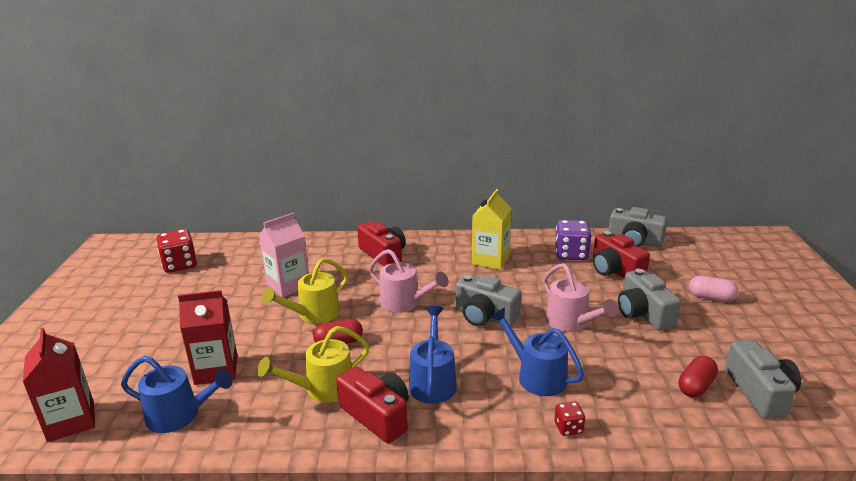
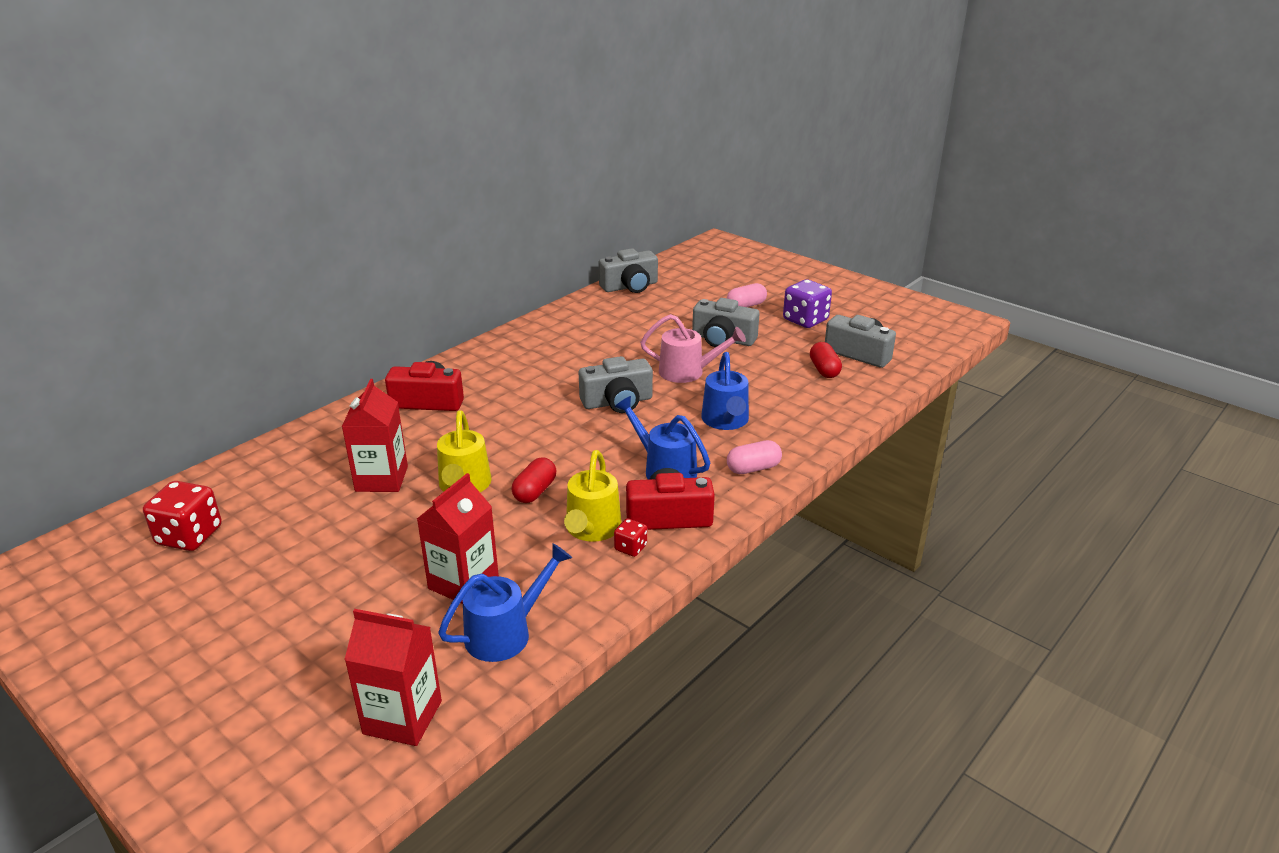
camera: 50 degrees left, 5 degrees up
pink carton [259,213,309,297] -> red carton [342,379,408,492]
pink watering can [369,249,449,313] -> none
yellow carton [472,189,512,270] -> none
blue watering can [490,307,584,396] -> blue watering can turned 90 degrees counterclockwise [701,352,749,430]
red dice [554,402,585,436] -> red dice moved to [614,518,647,557]
purple dice [555,220,591,260] -> purple dice moved to [783,279,832,328]
red camera [593,231,650,279] -> none
none -> pink capsule [727,440,782,474]

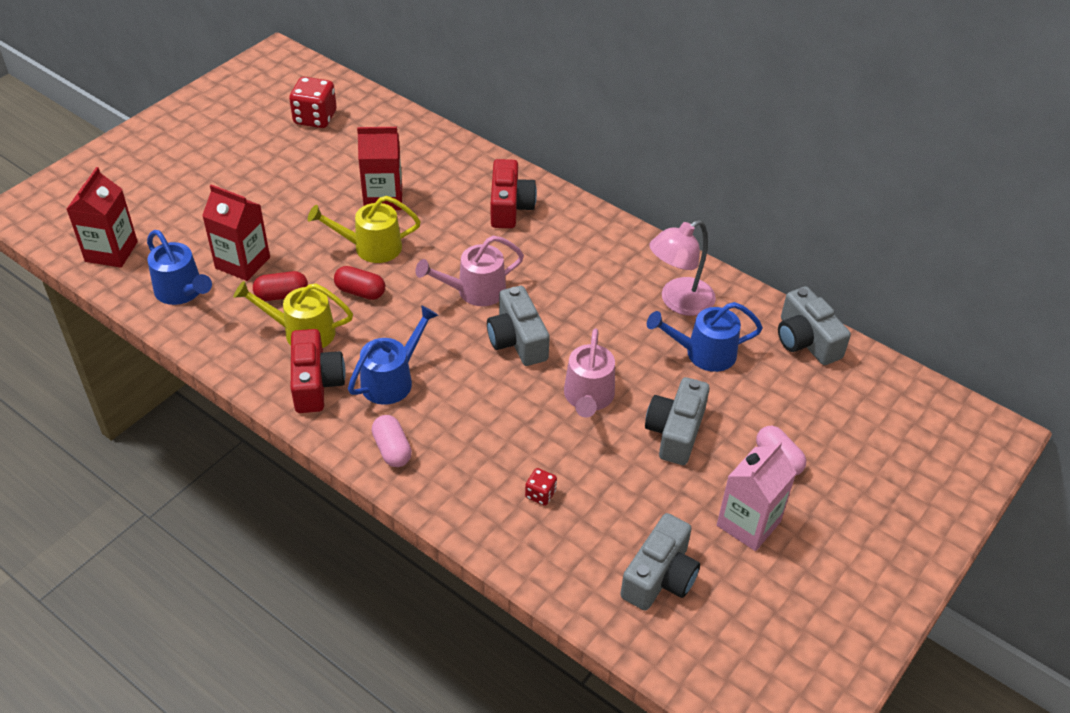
camera: 85 degrees right, 15 degrees up
red dice [614,518,647,557] -> red dice moved to [525,468,557,506]
blue watering can [701,352,749,430] -> blue watering can moved to [647,302,763,372]
purple dice [783,279,832,328] -> pink carton [717,441,797,551]
red capsule [810,342,842,378] -> red capsule moved to [253,271,308,301]
none -> pink watering can [415,236,524,306]
none -> pink lamp [649,220,716,316]

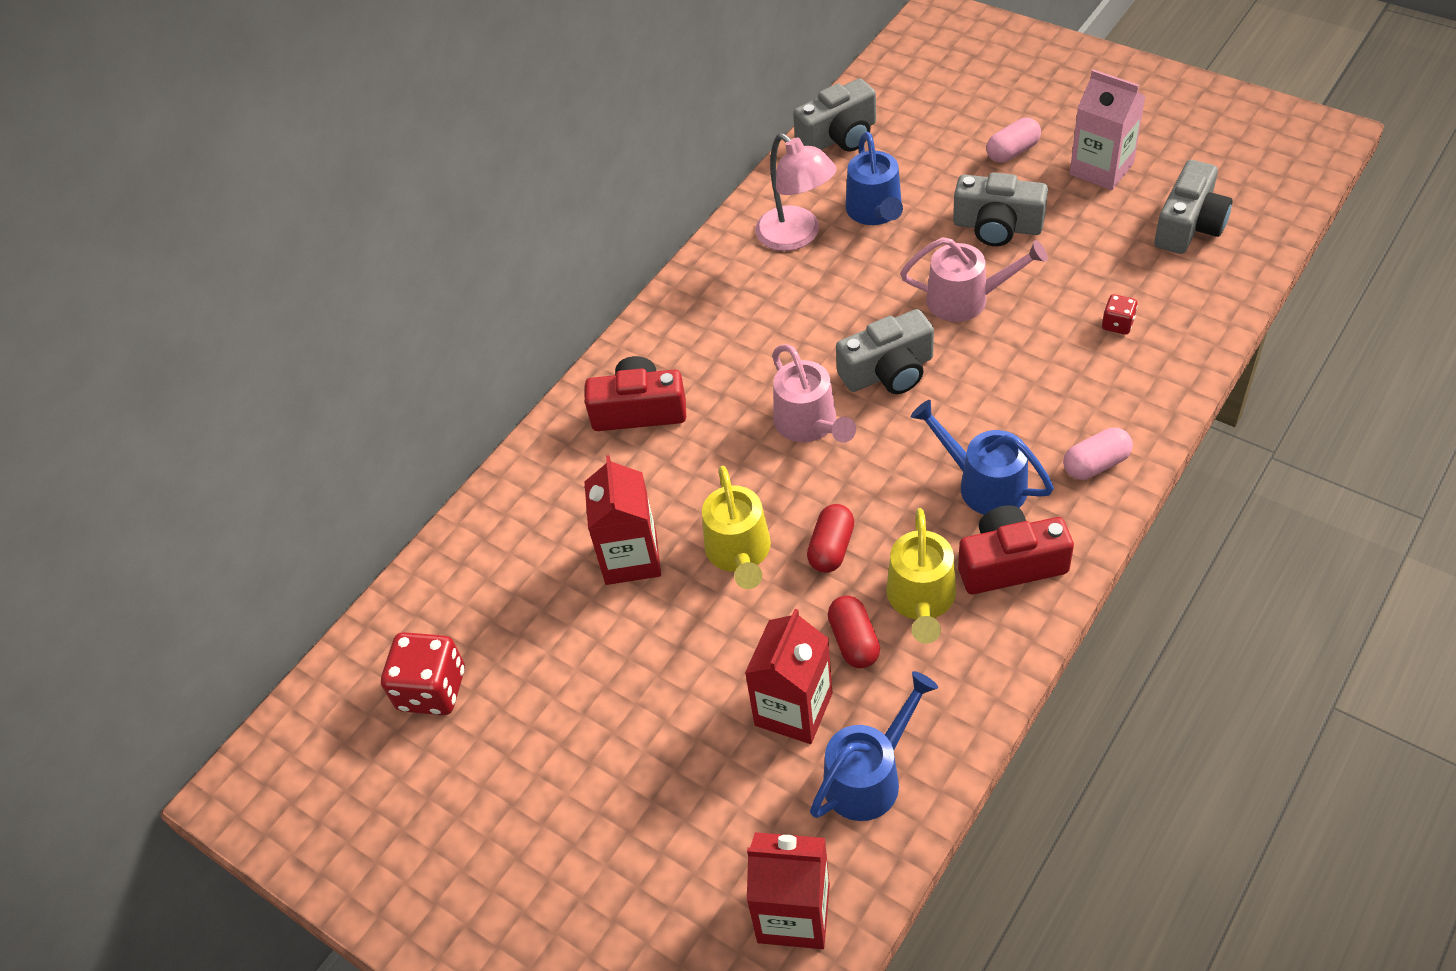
camera: 85 degrees left, 5 degrees up
grey camera [620,513,700,611] -> grey camera turned 90 degrees clockwise [1154,160,1233,254]

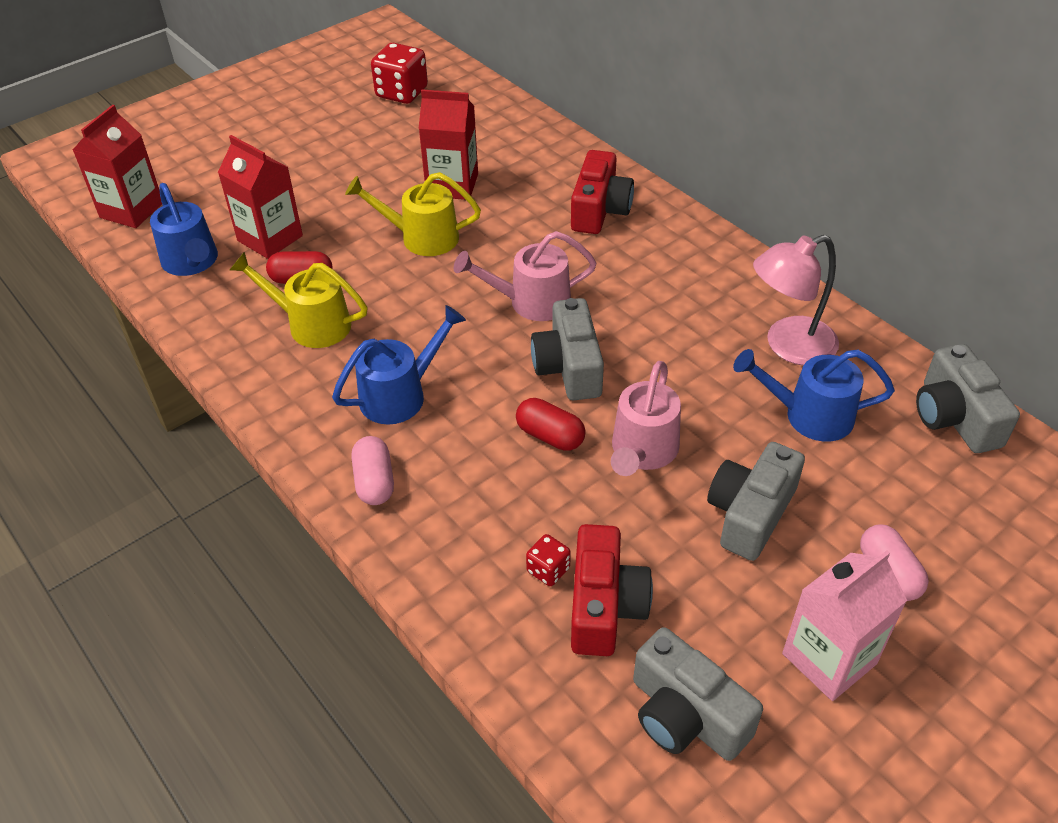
camera: 100 degrees right, 5 degrees down
red capsule [807,504,855,573] -> red capsule moved to [516,398,586,451]
red camera [958,505,1074,594] -> red camera moved to [571,524,653,656]

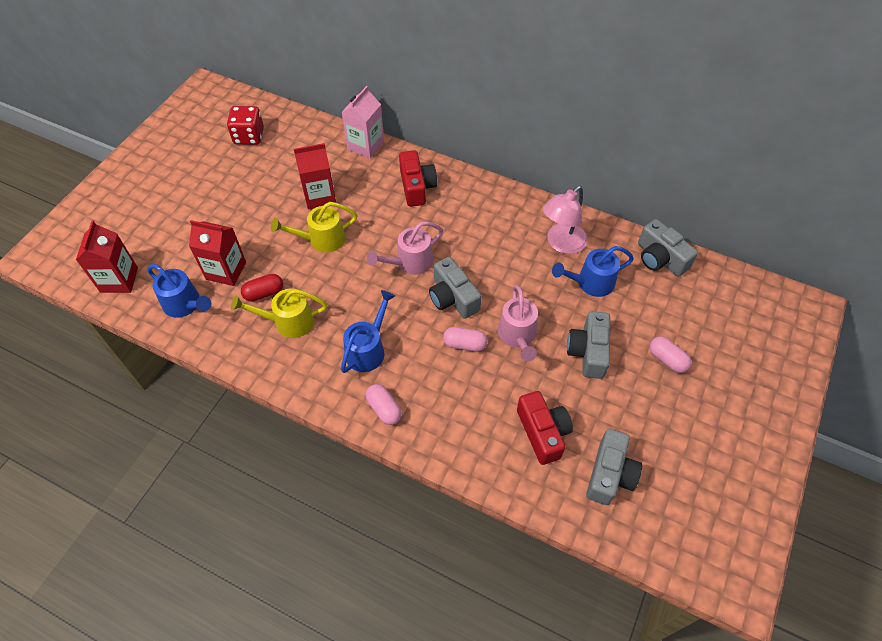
camera: 25 degrees left, 10 degrees up
red capsule [516,398,586,451] -> pink capsule [443,327,487,352]
red dice [526,534,571,586] -> none
grey camera [633,627,763,761] -> grey camera turned 90 degrees counterclockwise [586,429,642,505]
pink carton [782,550,907,701] -> pink carton moved to [341,86,384,159]

